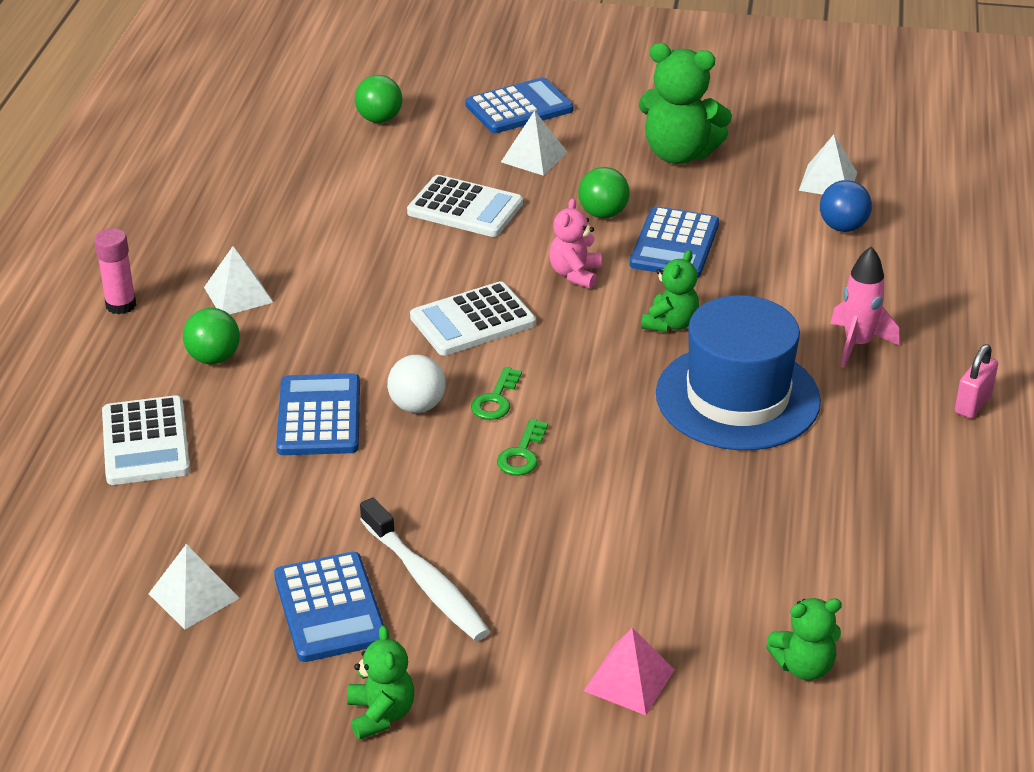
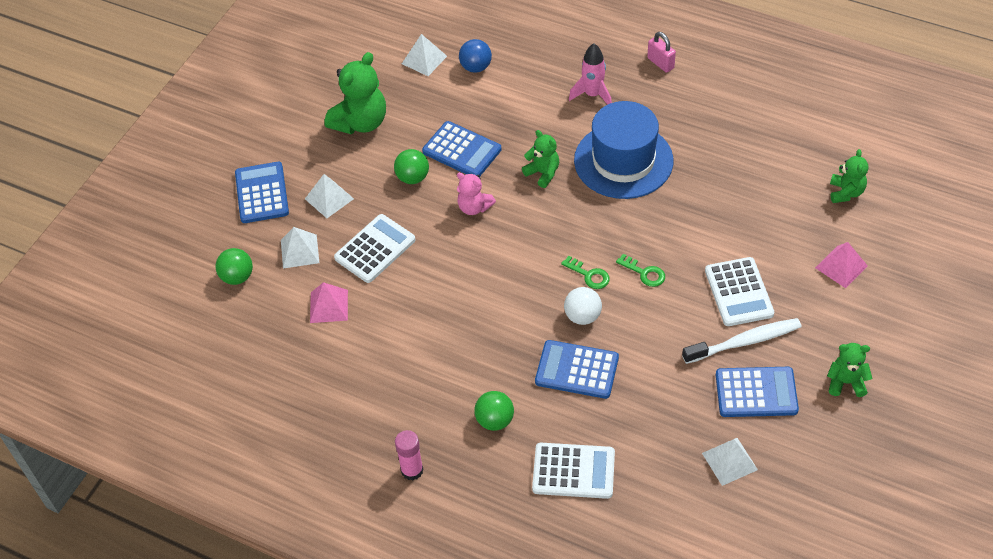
camera: 70 degrees left, 15 degrees up
white pyramid [204,246,273,314] -> white pyramid moved to [281,227,319,269]
white calculator [410,281,536,356] -> white calculator moved to [705,257,774,326]
none -> pink pyramid [310,282,348,323]

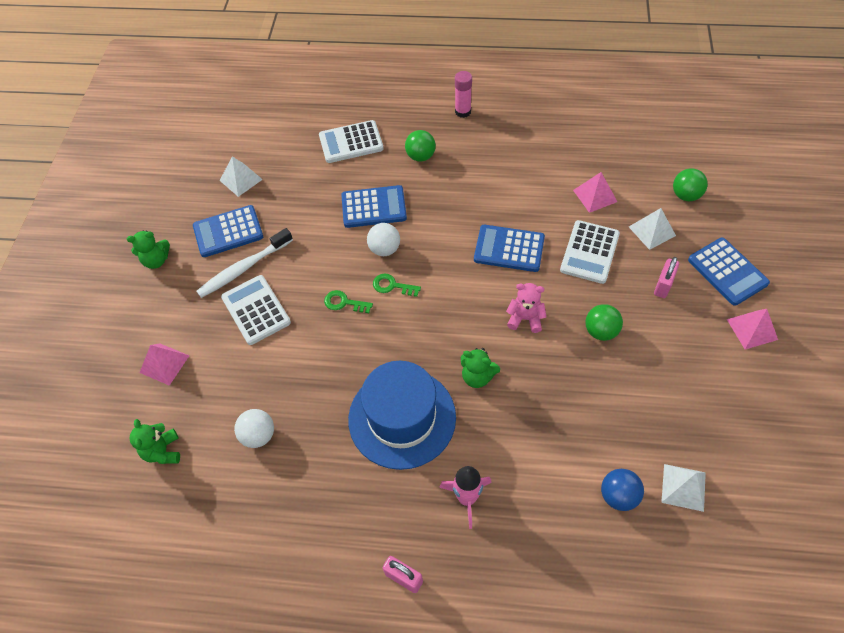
camera: 160 degrees right, 5 degrees up
white pyramid [305,174,354,218] -> pink padlock [654,257,679,298]
green teddy bear [324,52,386,134] -> none
blue calculator [422,121,501,177] -> blue calculator moved to [474,225,545,272]
none -> white ball [234,409,274,448]
none -> pink pyramid [727,309,778,349]

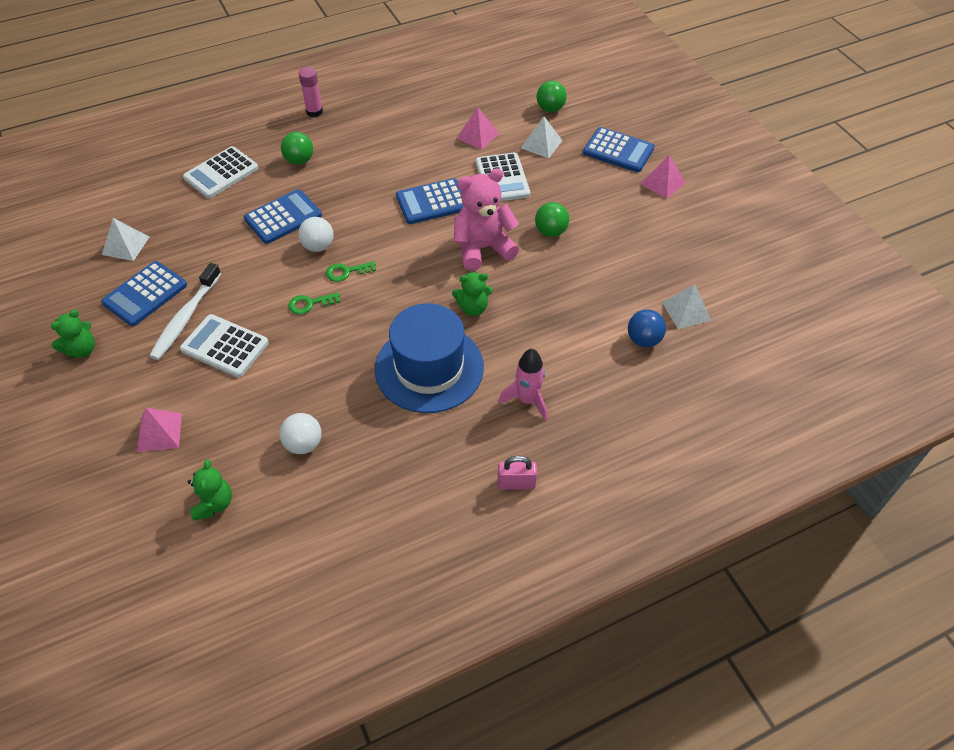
camera: 35 degrees left, 5 degrees down
green teddy bear [129,419,180,464] -> green teddy bear turned 135 degrees counterclockwise [188,459,232,521]
pink teddy bear [506,283,547,333] -> pink teddy bear [454,168,519,270], size x1.74
pink padlock [654,257,679,298] -> none

